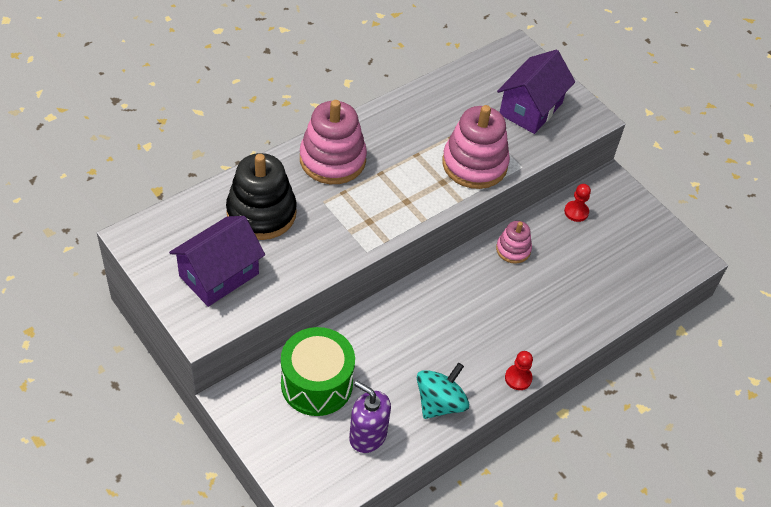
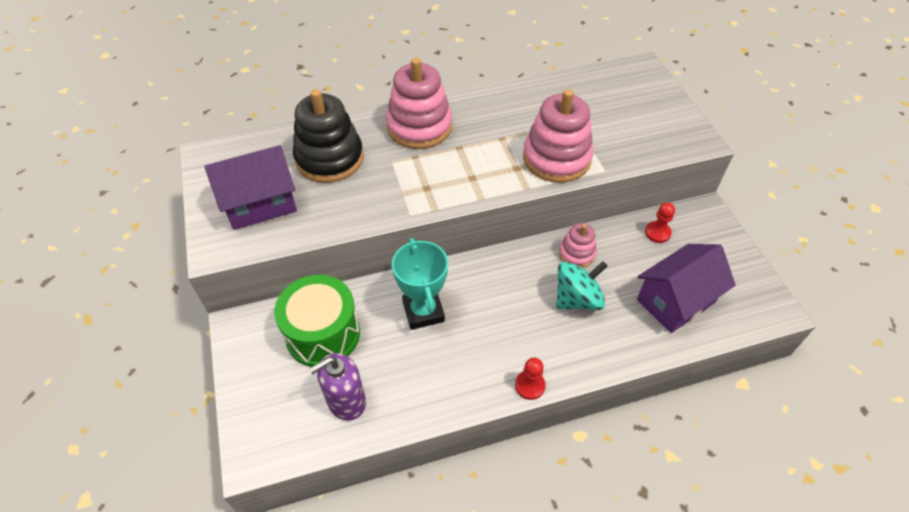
camera: 25 degrees right, 0 degrees up
purple soap dispenser [349,381,391,453] -> purple soap dispenser turned 90 degrees counterclockwise [309,353,366,421]
turquoise spinning top [417,363,469,419] -> turquoise spinning top moved to [556,261,608,310]
purple house [497,50,575,134] -> purple house moved to [637,244,736,333]
none -> turquoise trophy [392,238,448,330]

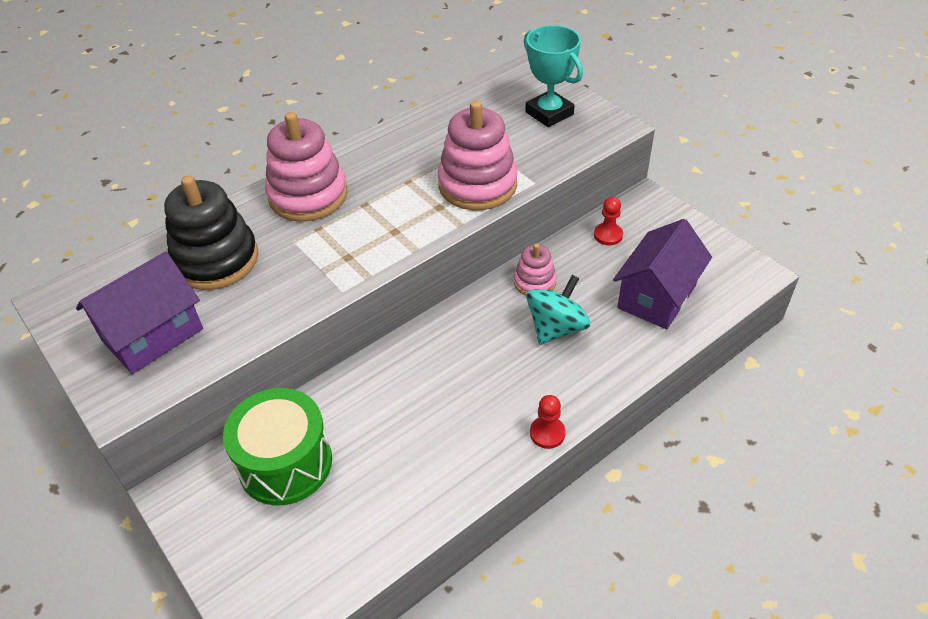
camera: 20 degrees left, 5 degrees down
purple soap dispenser [309,353,366,421] -> none
turquoise trophy [392,238,448,330] -> turquoise trophy moved to [524,25,583,127]

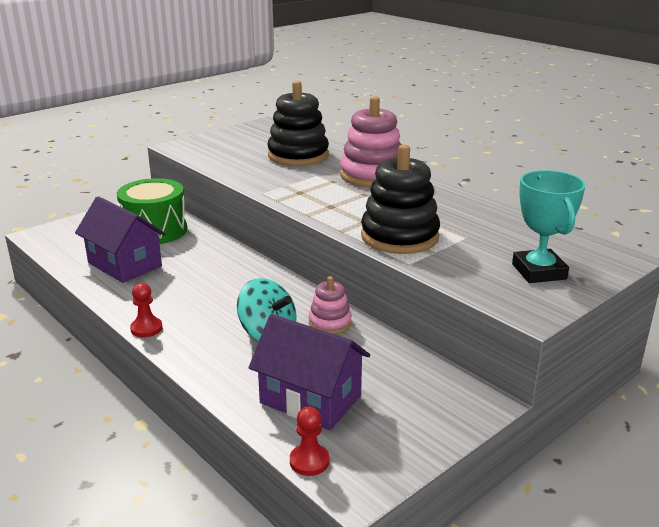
camera: 85 degrees right, 20 degrees down
purple house [76,251,203,374] -> purple house moved to [75,196,166,283]
pink stacking toy [438,100,518,210] -> black stacking toy [361,145,440,254]
turquoise trophy [524,25,583,127] -> turquoise trophy turned 60 degrees counterclockwise [512,170,586,283]
red pawn [594,197,623,245] -> red pawn moved to [290,406,330,476]

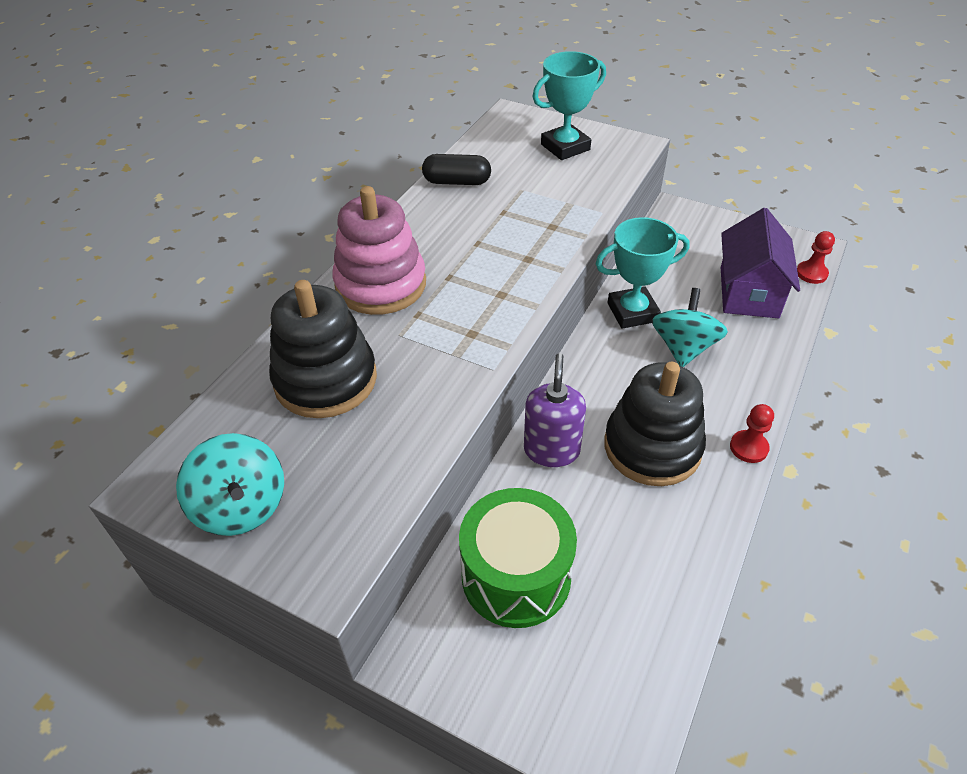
camera: 110 degrees left, 20 degrees up
purple house [75,196,166,283] -> none
pink stacking toy [309,276,352,334] -> turquoise trophy [595,217,690,329]
black stacking toy [361,145,440,254] -> black stacking toy moved to [604,362,706,486]
none -> turquoise spinning top [176,433,284,536]
none -> black capsule [422,154,491,185]
none -> purple soap dispenser [524,353,586,467]

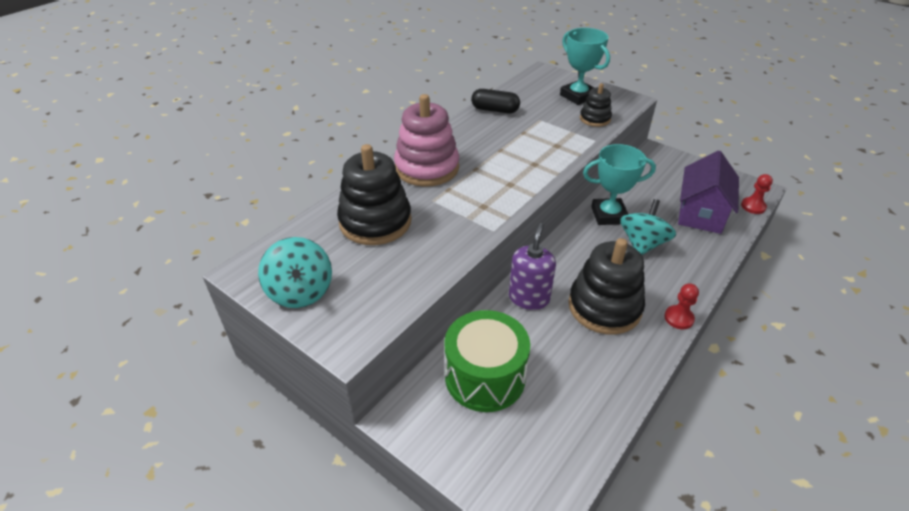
camera: 10 degrees right, 5 degrees down
turquoise trophy [533,51,606,160] -> turquoise trophy turned 75 degrees clockwise [560,28,610,105]
none -> black stacking toy [580,83,612,127]

